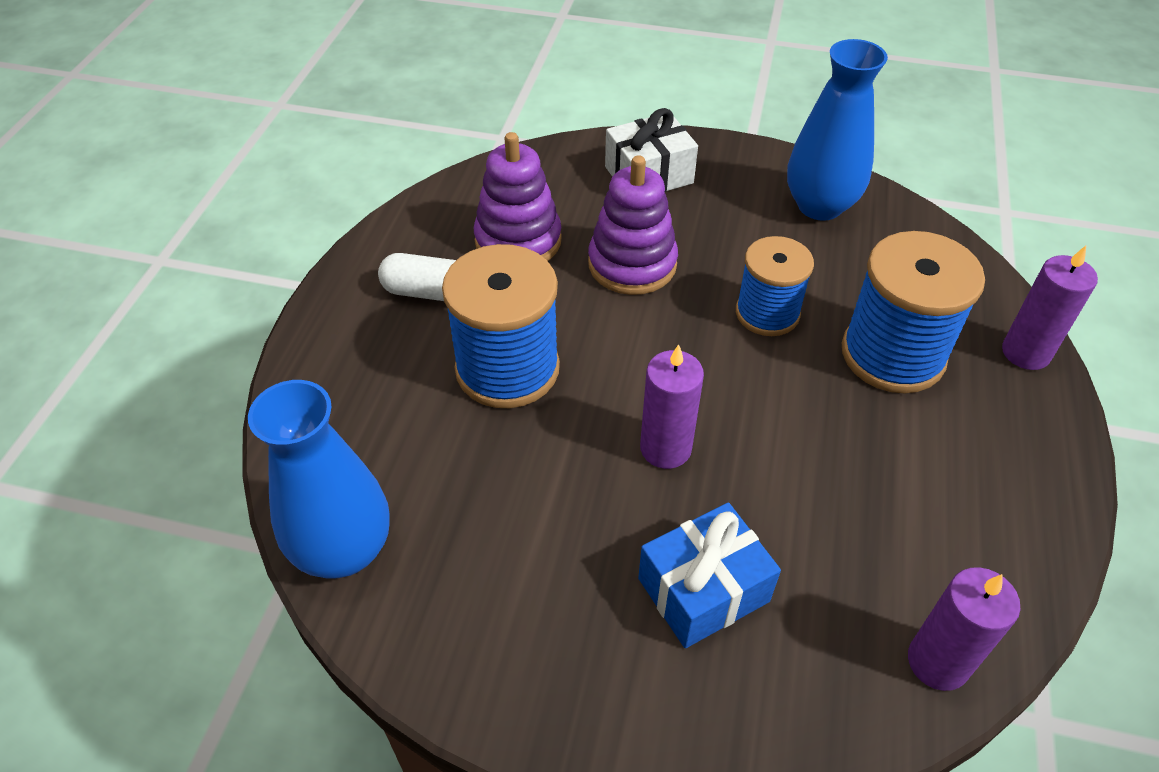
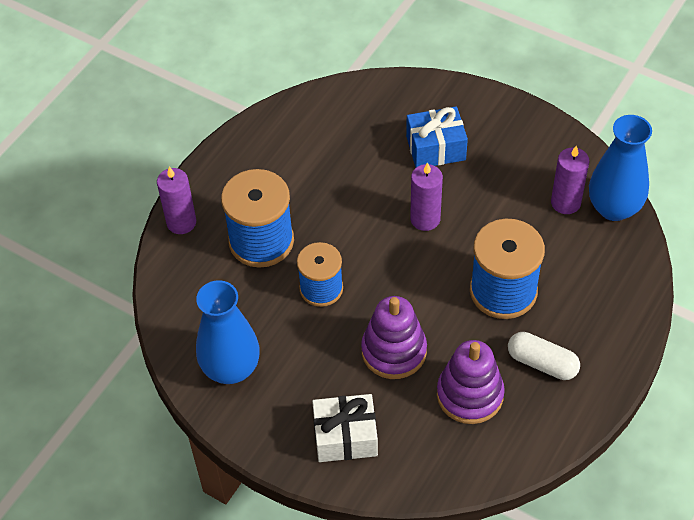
camera: 160 degrees left, 5 degrees up
purple candle [908,567,1021,691] -> purple candle moved to [551,146,590,214]

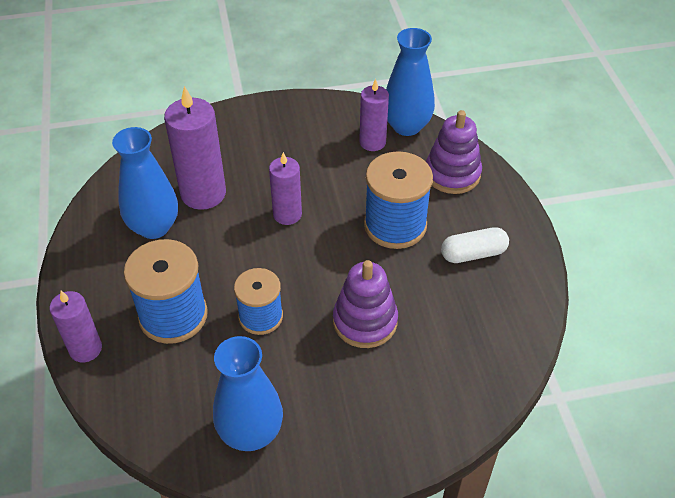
camera: 45 degrees left, 5 degrees down
white gift [312,394,378,462] -> none
blue gift [406,106,468,168] -> none
purple stacking toy [437,340,505,424] -> purple stacking toy moved to [426,110,482,194]
none -> blue vase [112,127,178,239]
none -> purple candle [164,86,226,210]

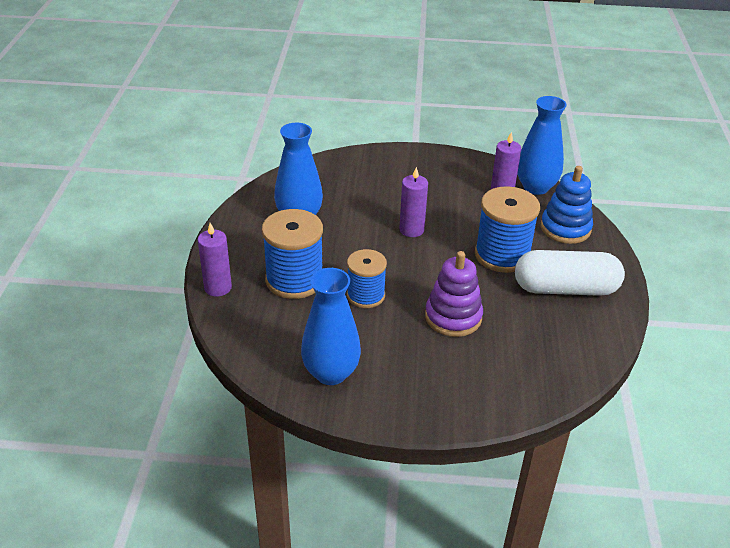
camera: 15 degrees right, 10 degrees down
purple candle [164,86,226,210] -> none
purple stacking toy [426,110,482,194] -> blue stacking toy [541,166,593,244]
white capsule [441,227,509,263] -> white capsule [515,250,625,296], size x1.71

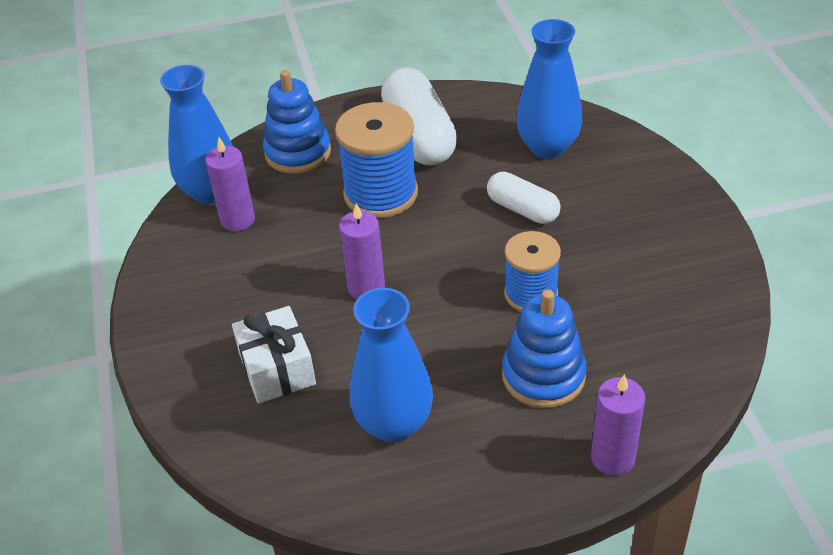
camera: 105 degrees left, 5 degrees up
blue spool [262,209,323,299] -> blue stacking toy [502,289,587,408]
blue vase [301,268,361,385] -> blue vase moved to [516,19,582,159]
purple stacking toy [425,251,483,337] -> white capsule [487,171,561,224]
none -> white gift [232,306,316,404]

